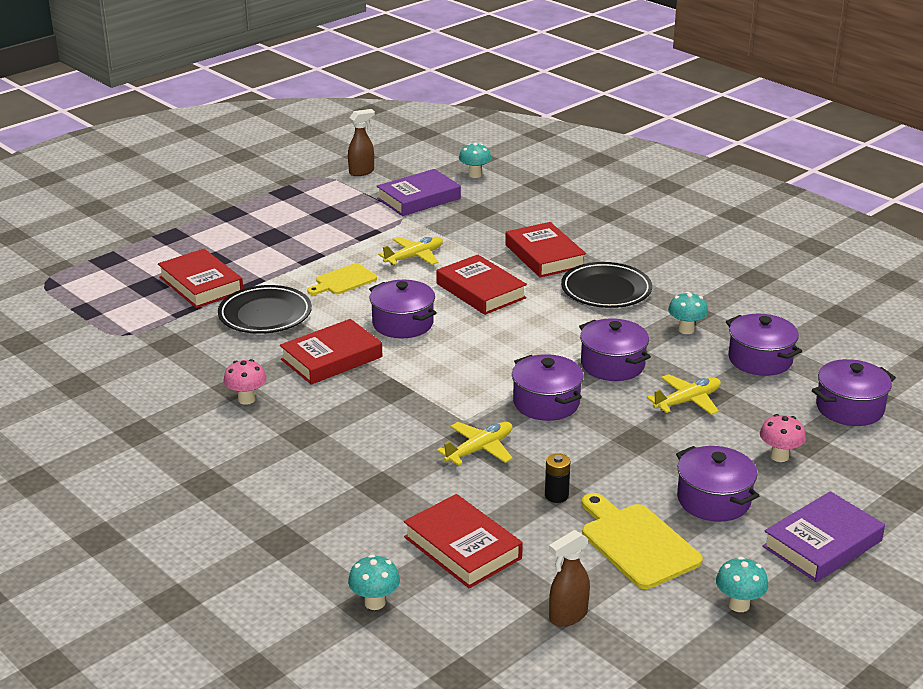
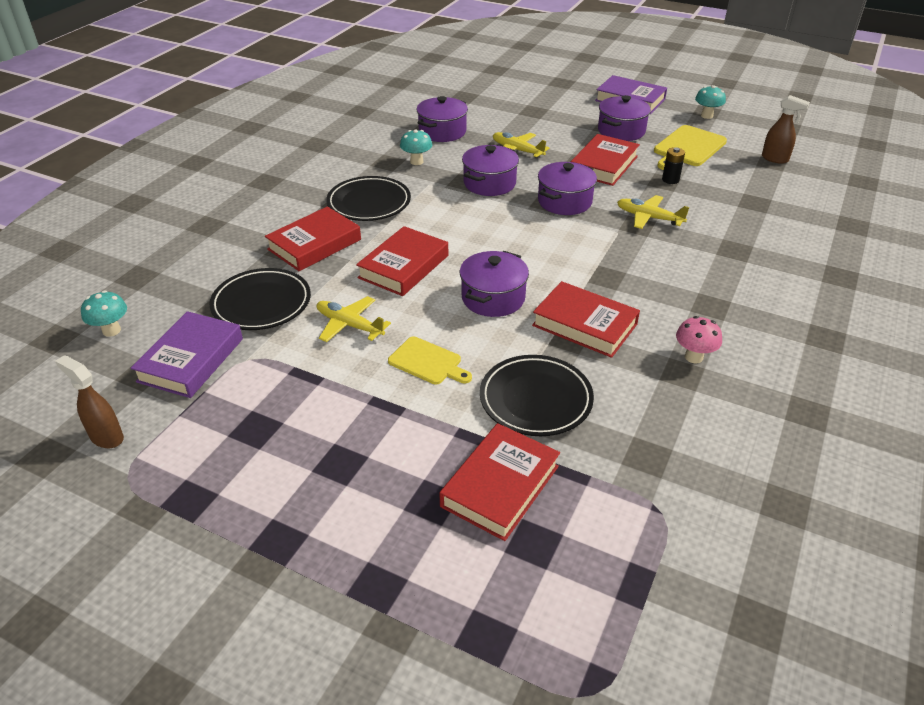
camera: 110 degrees left, 10 degrees up
turquoise mushroom [348,555,400,610] -> none
purple book [377,169,461,216] -> purple book turned 75 degrees clockwise [131,311,243,398]
red book [404,494,523,589] -> red book moved to [571,134,640,186]
pink mushroom [760,414,806,462] -> none
purple pot [812,359,896,426] -> none
none -> black plate [209,268,311,330]

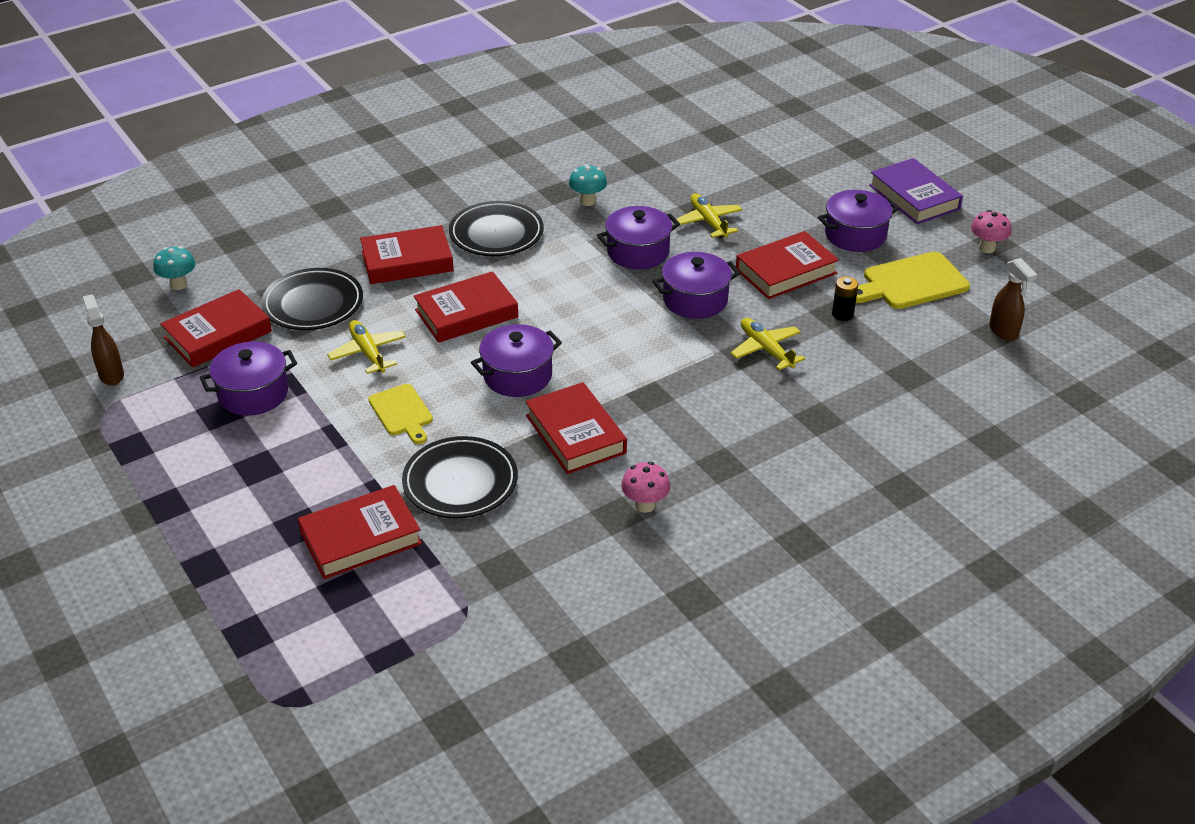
camera: 30 degrees right, 0 degrees up
purple book [131,311,243,398] -> red book [160,289,272,367]
purple pot [416,96,468,142] -> purple pot moved to [199,342,297,416]
turquoise mushroom [695,85,726,119] -> pink mushroom [971,210,1012,253]

